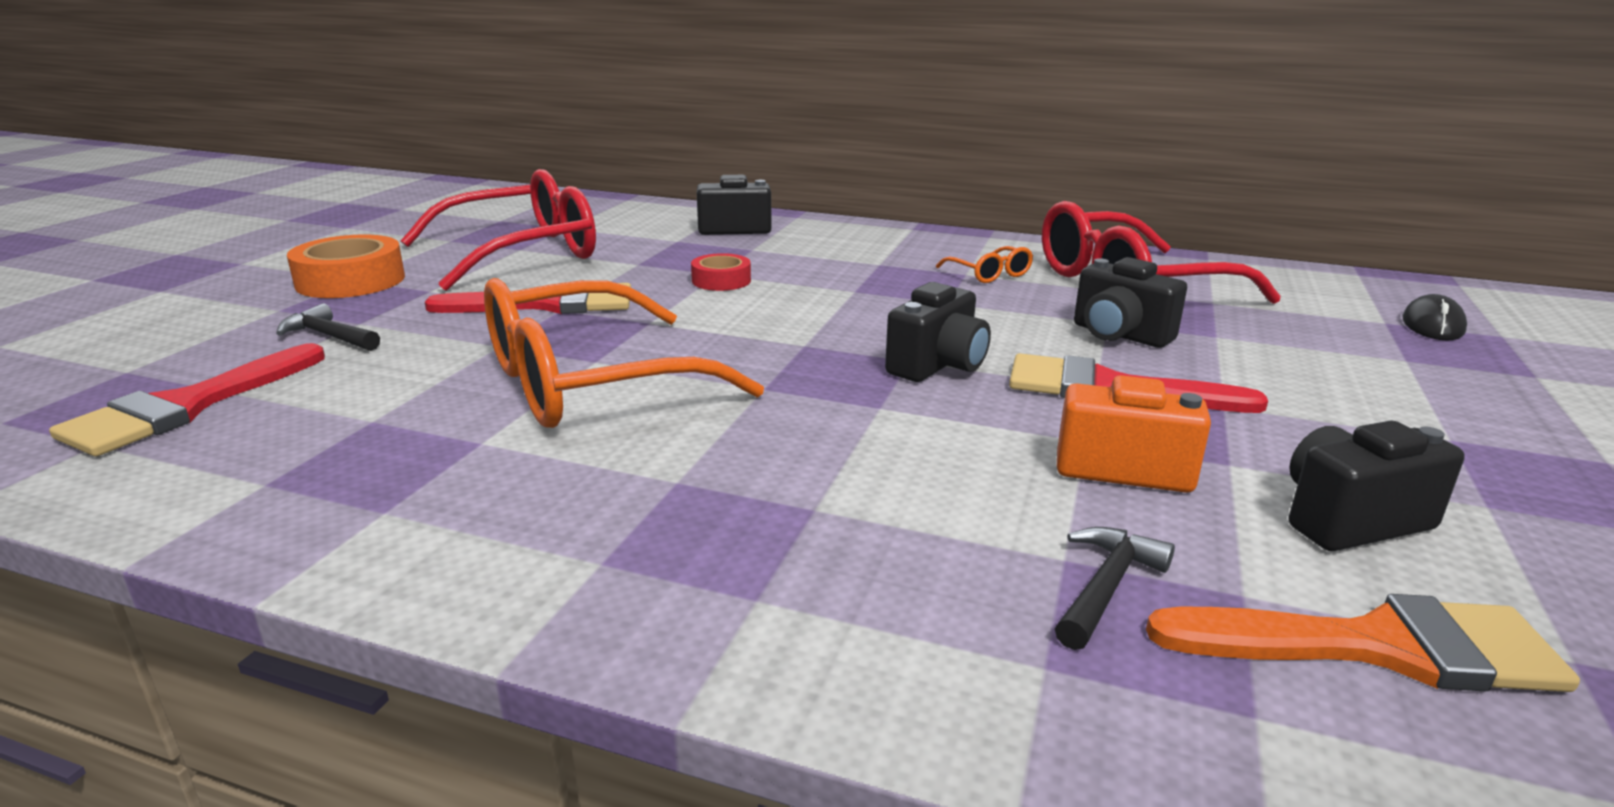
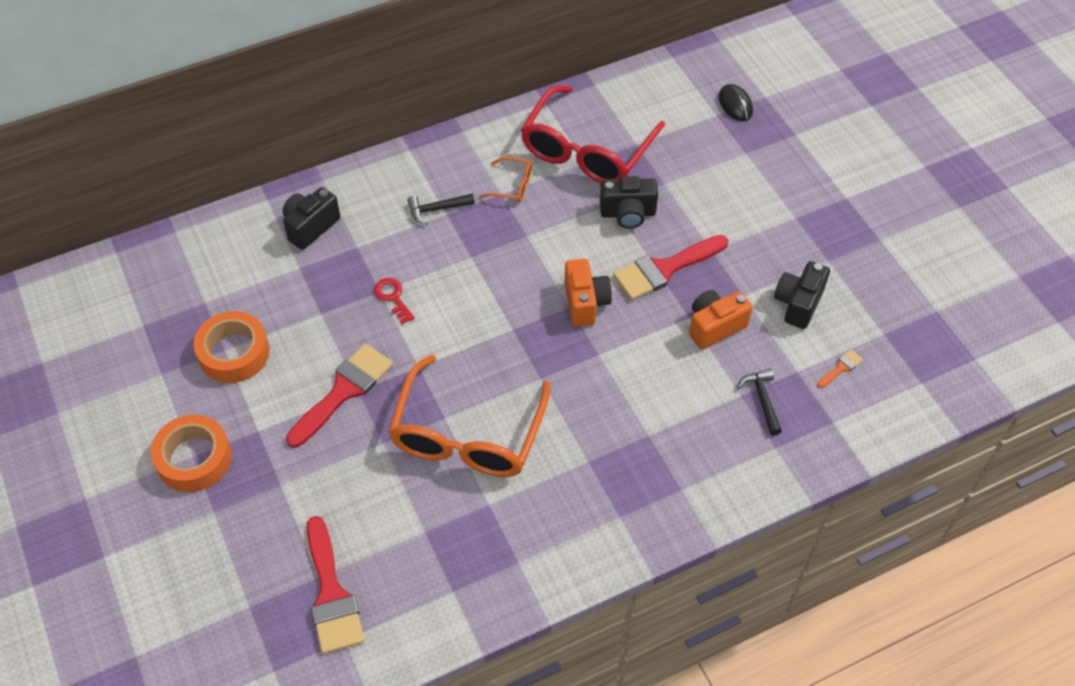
camera: 45 degrees left, 30 degrees up
black hammer [276,303,380,351] -> black hammer moved to [407,194,475,225]
red glasses [400,169,596,291] -> orange tape [194,311,270,383]
red tape [691,253,751,291] -> red key [374,278,415,324]
black camera [885,282,991,382] -> orange camera [565,259,612,327]
orange brush [1146,594,1580,692] -> orange brush [817,349,863,388], size x0.43

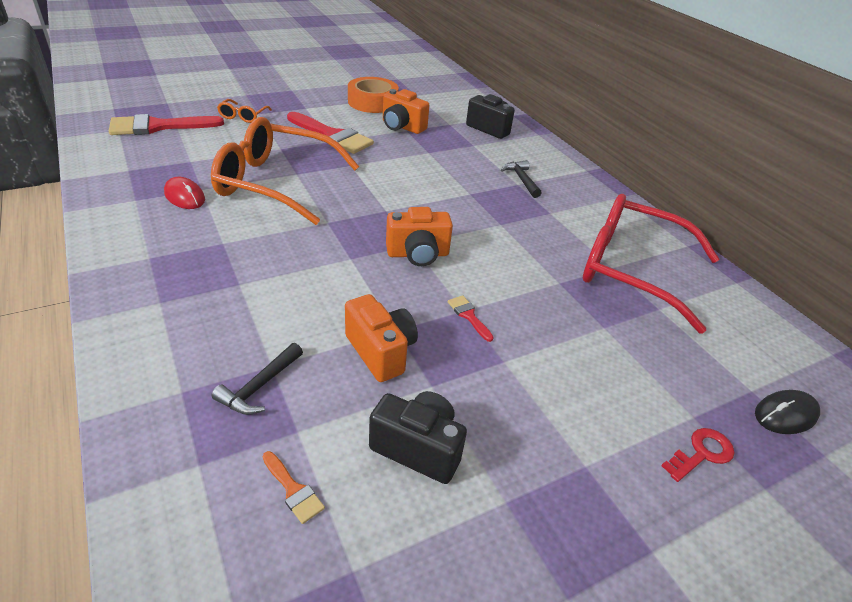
camera: 85 degrees right, 15 degrees down
orange tape [151,415,232,492] -> none
red key [374,278,415,324] -> red key moved to [661,428,734,482]
orange glasses [479,157,532,202] -> orange glasses moved to [217,99,272,123]
black camera [600,176,658,229] -> none
red brush [613,235,728,300] -> red brush [448,295,494,342], size x0.43
black hammer [737,368,782,436] -> black hammer turned 135 degrees clockwise [211,343,303,415]
none -> red mouse [164,177,205,209]
none -> orange camera [383,89,429,134]

